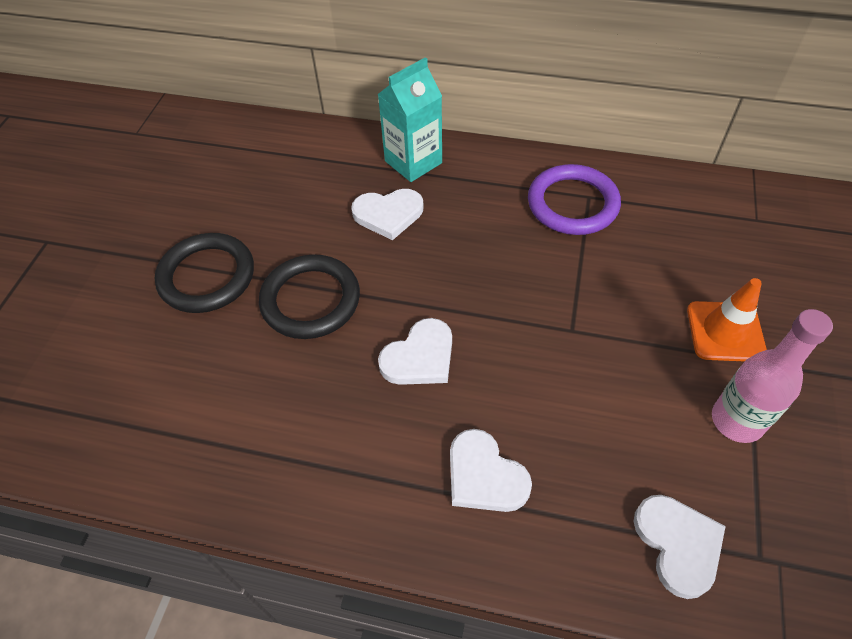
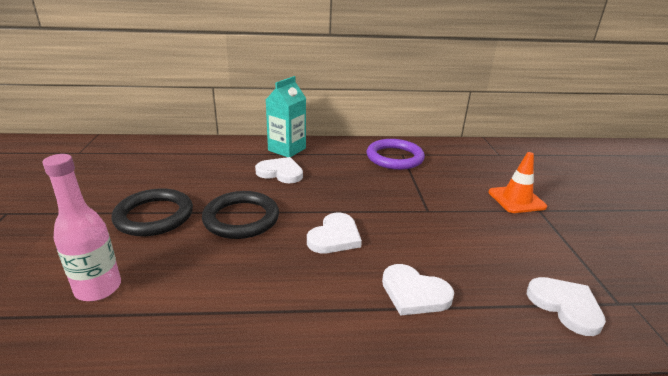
camera: 20 degrees left, 25 degrees down
white heart [351,189,424,240] -> white heart turned 135 degrees counterclockwise [255,157,303,183]
pink bottle [712,309,833,443] -> pink bottle moved to [43,154,121,301]

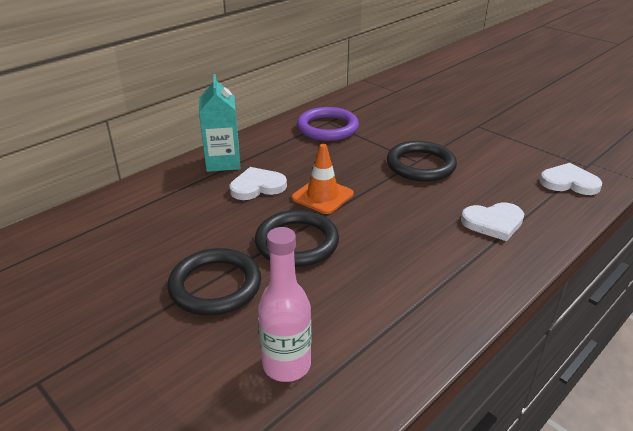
camera: 40 degrees left, 5 degrees up
white heart [307,213,362,253] -> none
orange traffic cone [488,152,547,213] -> orange traffic cone moved to [292,144,354,214]
none -> black ring [387,141,457,182]

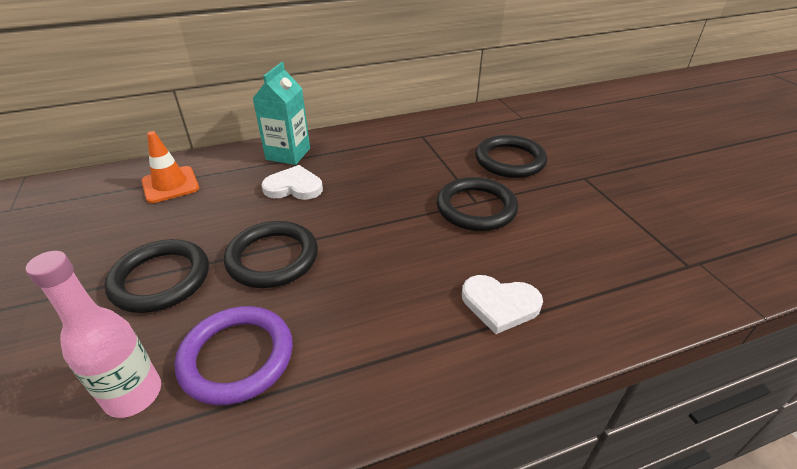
camera: 25 degrees right, 5 degrees up
orange traffic cone [292,144,354,214] -> orange traffic cone moved to [142,131,199,203]
purple ring [297,107,359,141] -> purple ring moved to [174,306,293,405]
white heart [540,163,602,195] -> none
none -> black ring [475,135,547,178]

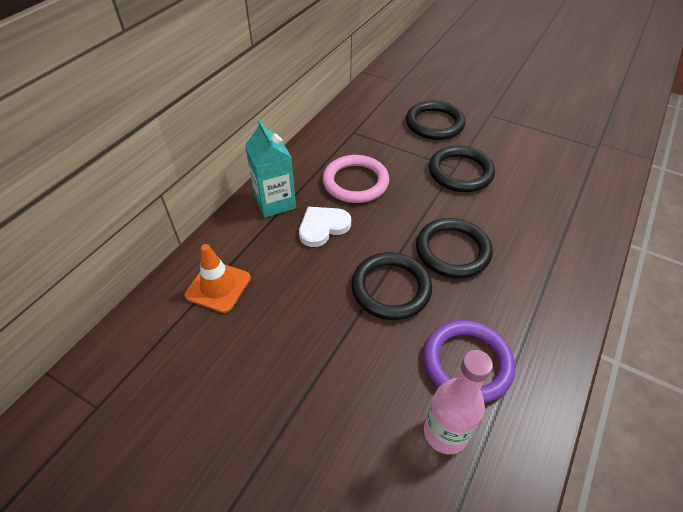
camera: 40 degrees left, 10 degrees up
black ring [104,239,209,313] -> black ring moved to [416,218,493,278]
white heart [462,275,543,334] -> none
none -> pink ring [323,155,389,203]

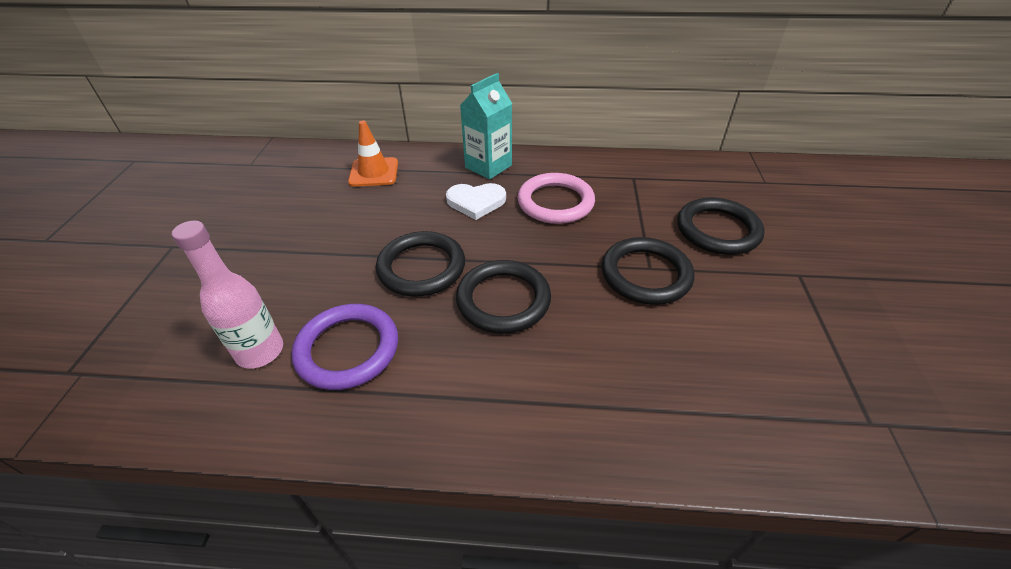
camera: 65 degrees right, 5 degrees down
white heart [299,207,351,247] -> white heart turned 150 degrees clockwise [446,183,506,220]

